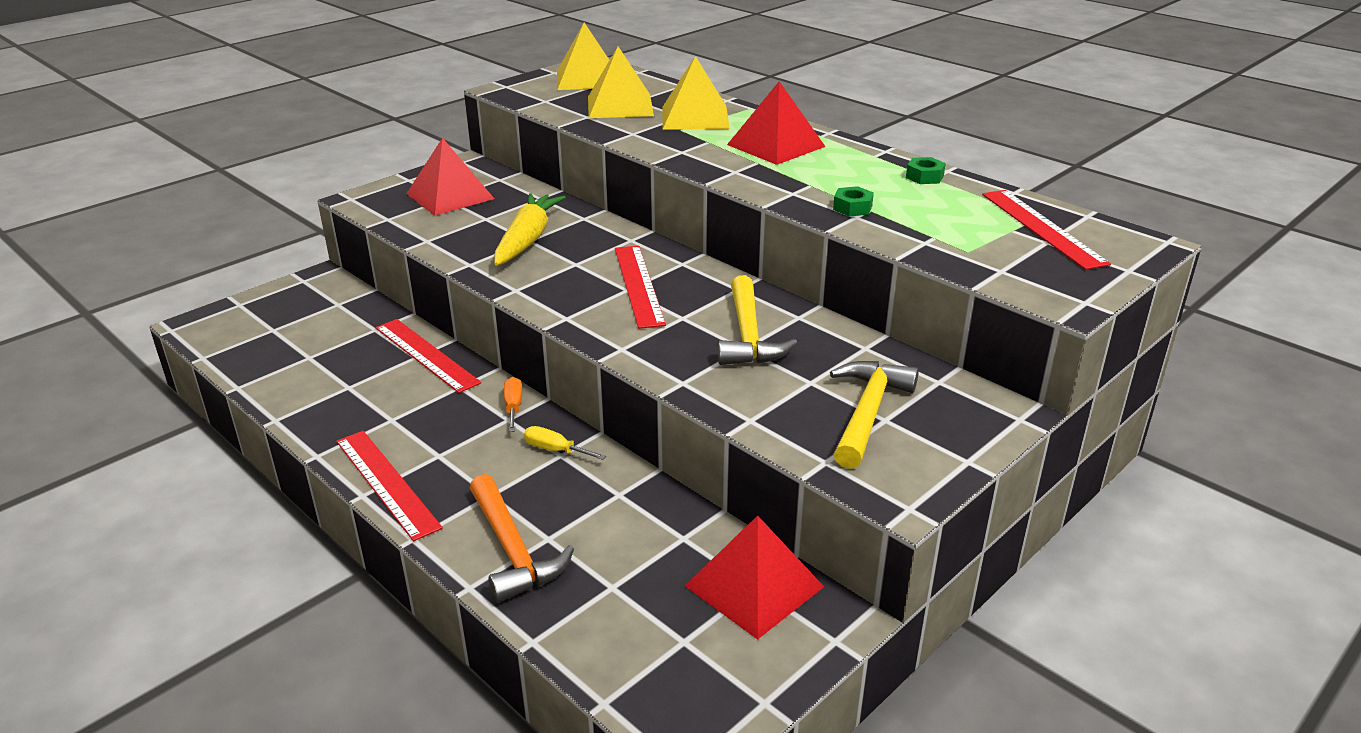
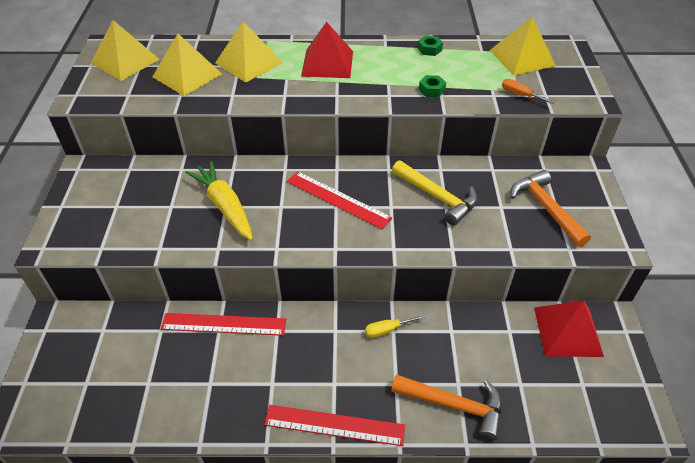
camera: 45 degrees left, 15 degrees up
red pyramid [406,138,494,216] -> none
orange screwdriver [504,377,522,432] -> orange screwdriver moved to [502,79,555,104]
yellow hammer [830,361,919,469] -> orange hammer [511,170,591,247]
red ruler [982,190,1111,270] -> yellow pyramid [489,17,556,75]

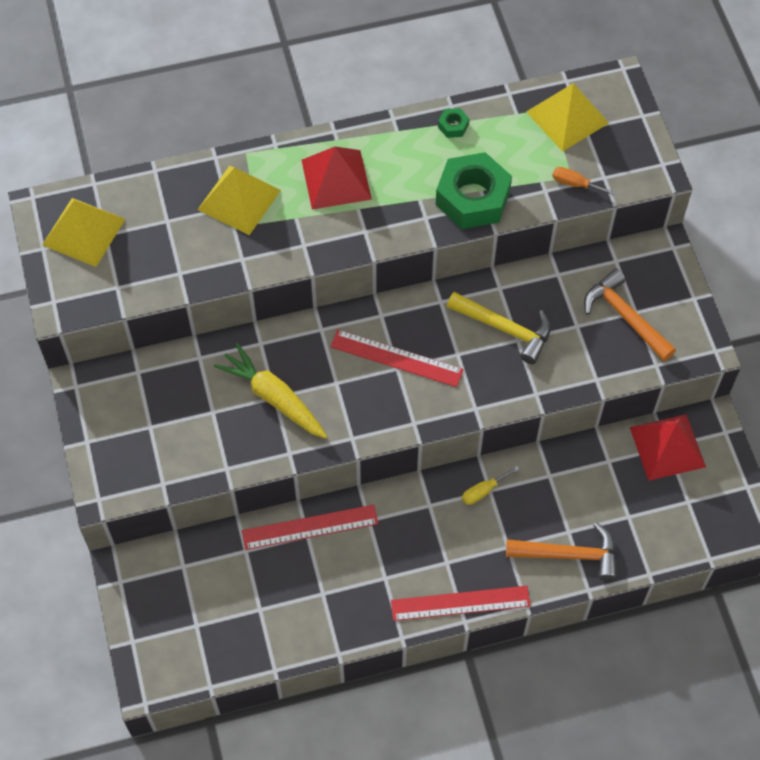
camera: 15 degrees left, 15 degrees up
yellow pyramid [152,34,222,96] -> none
green nut [419,75,446,97] -> green nut [436,152,512,229], size x2.41

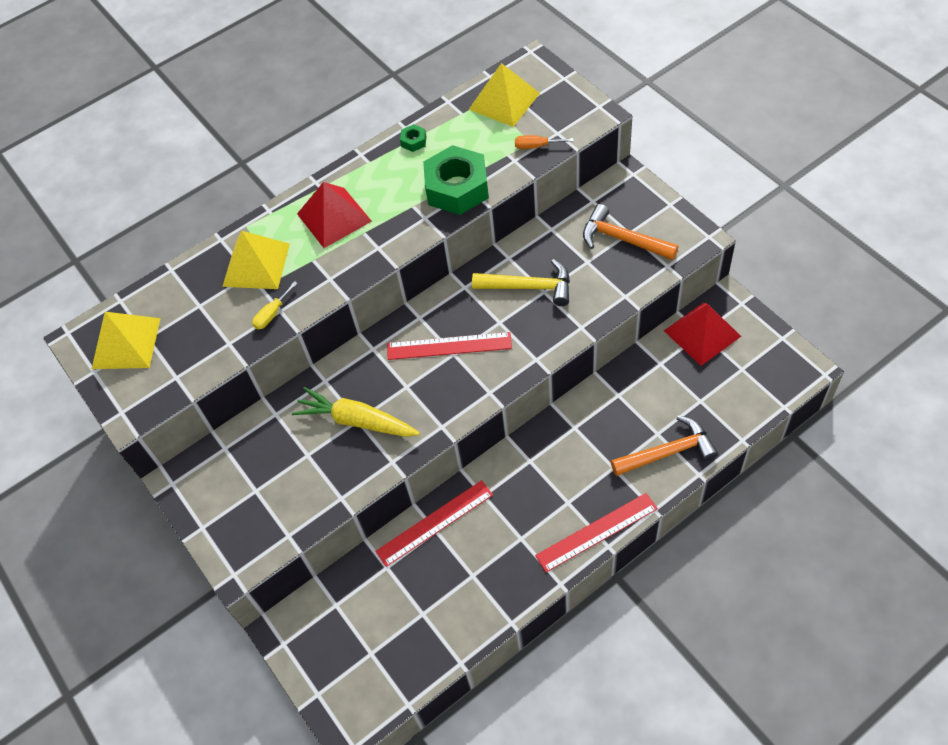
camera: 15 degrees left, 5 degrees down
yellow screwdriver [462,466,519,505] -> yellow screwdriver moved to [252,281,298,330]

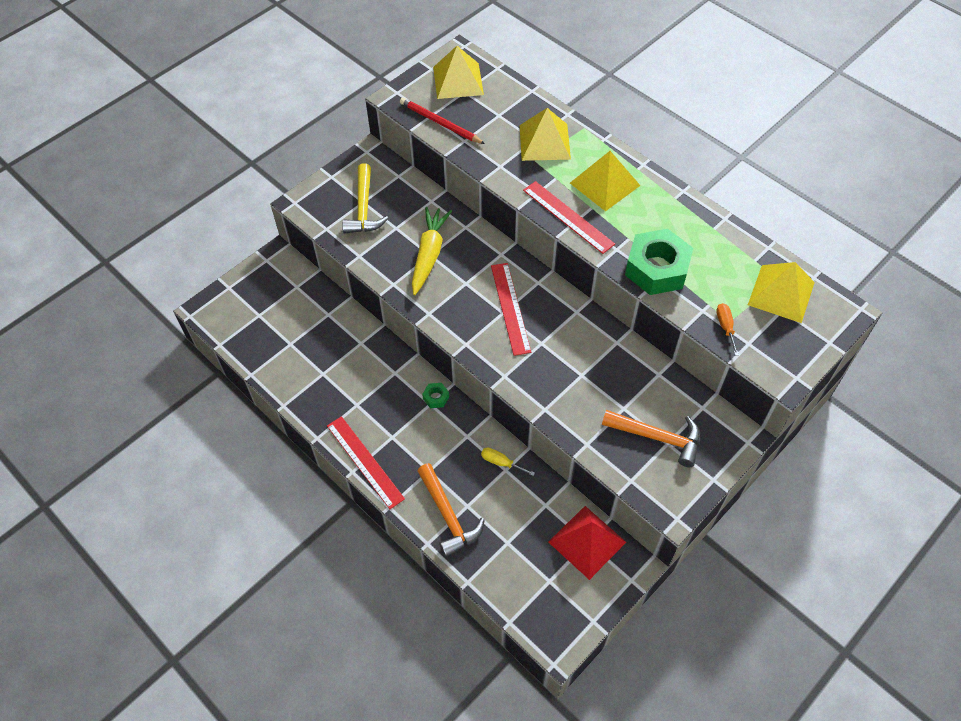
camera: 75 degrees right, 0 degrees up
yellow screwdriver [252,281,298,330] -> yellow screwdriver moved to [481,447,535,476]
red pyramid [297,182,372,248] -> yellow pyramid [570,151,641,211]
red ruler [375,480,493,567] -> red ruler moved to [523,181,615,254]
green nut [400,124,426,152] -> green nut moved to [422,383,449,408]
yellow hammer [472,259,570,306] -> yellow hammer moved to [342,163,389,234]
orange hammer [583,204,678,260] -> orange hammer turned 90 degrees clockwise [602,410,700,467]
none -> red pencil [400,98,485,144]

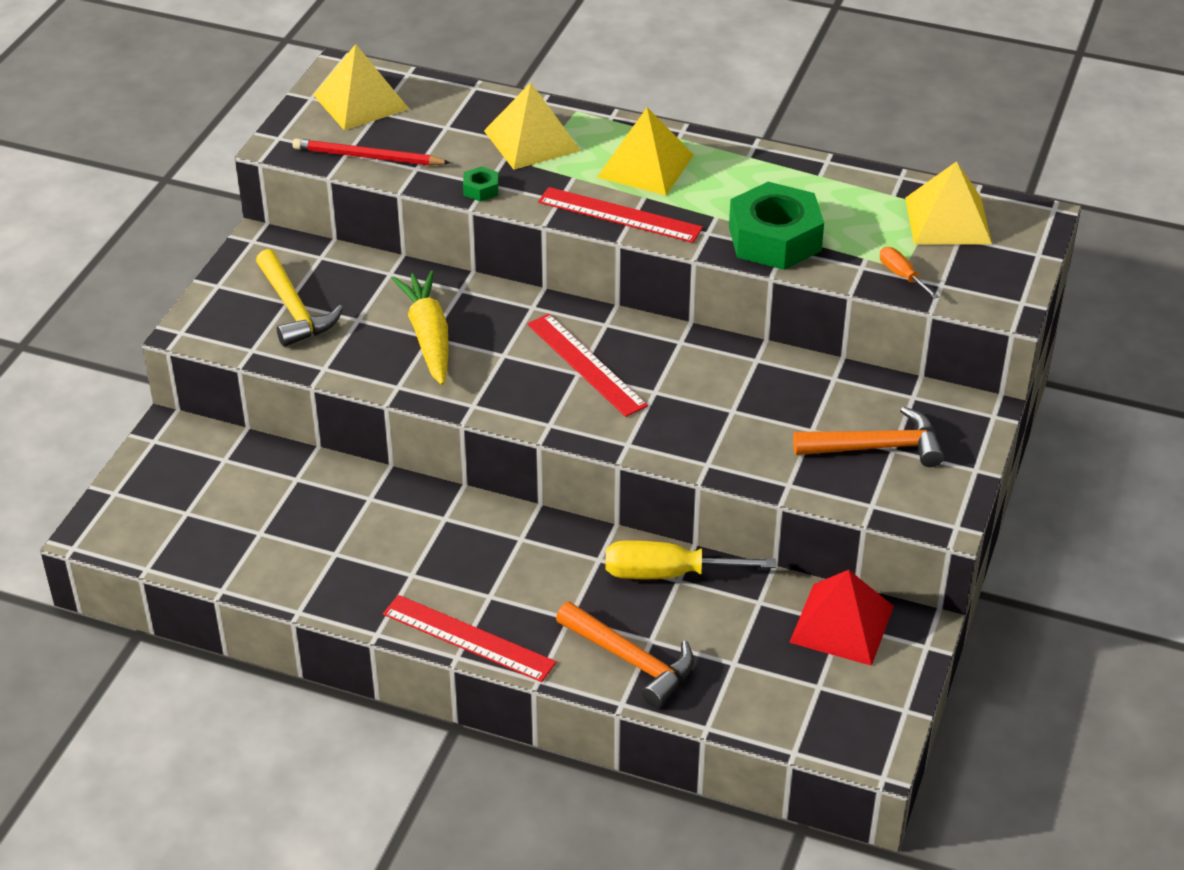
camera: 25 degrees left, 15 degrees down
green nut [422,383,449,408] -> green nut moved to [463,166,499,202]
yellow screwdriver [481,447,535,476] -> yellow screwdriver [606,540,776,579], size x1.90

